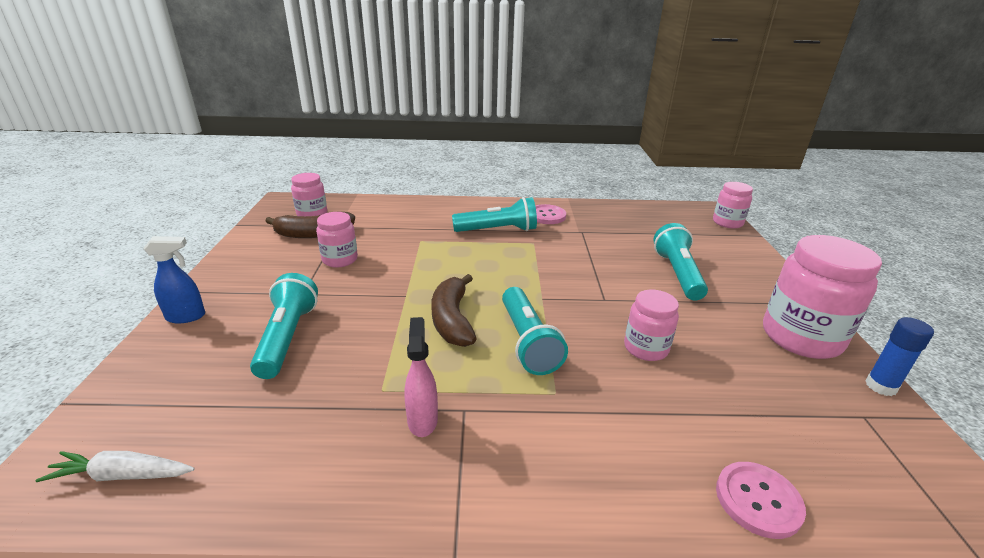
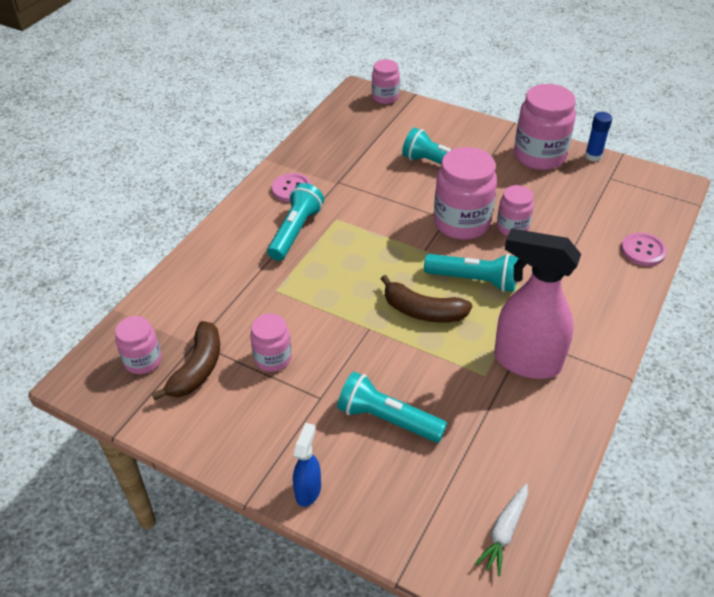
camera: 60 degrees left, 15 degrees up
pink spray bottle [404,317,438,437] -> pink spray bottle [494,228,581,379], size x2.07
none -> pink jar [434,147,497,240]

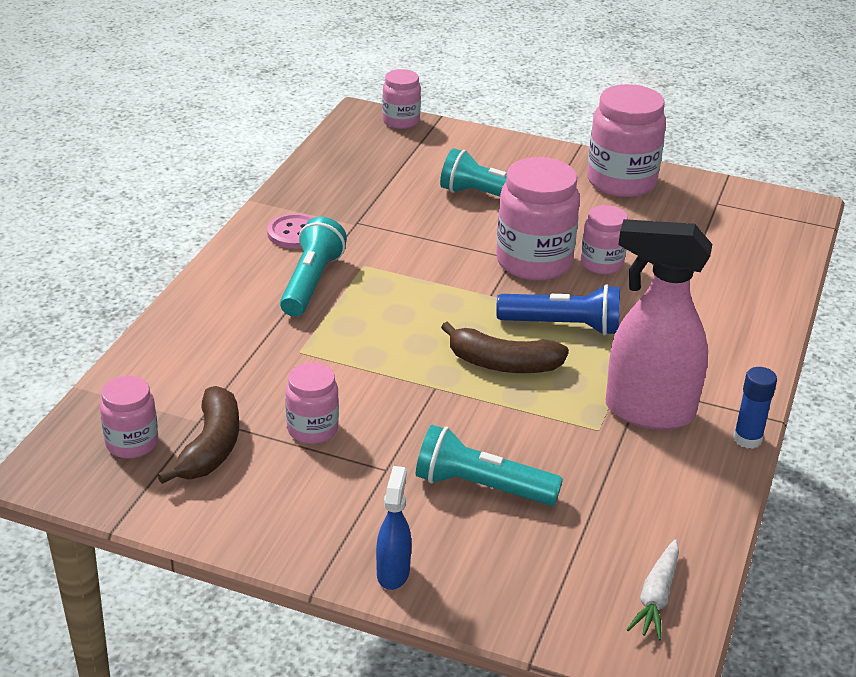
camera: 10 degrees left, 10 degrees down
turquoise flashlight [424,254,519,292] -> blue flashlight [496,284,620,336]
blue glue stick [585,112,612,162] -> blue glue stick moved to [733,367,777,449]
pink button [621,233,667,266] -> none

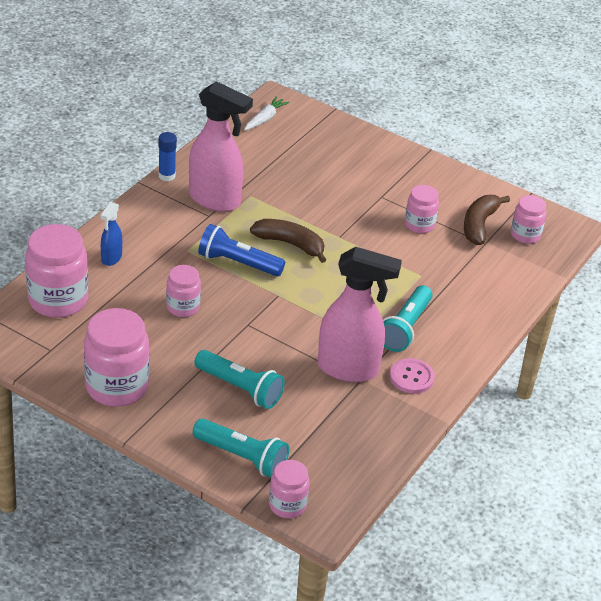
camera: 170 degrees left, 5 degrees up
blue spray bottle [376,466,411,590] -> blue spray bottle moved to [100,202,122,266]
turquoise flashlight [416,425,563,506] -> turquoise flashlight moved to [193,418,289,477]
pink jar [496,157,580,281] -> pink jar moved to [25,224,88,318]
none -> pink spray bottle [318,247,402,382]

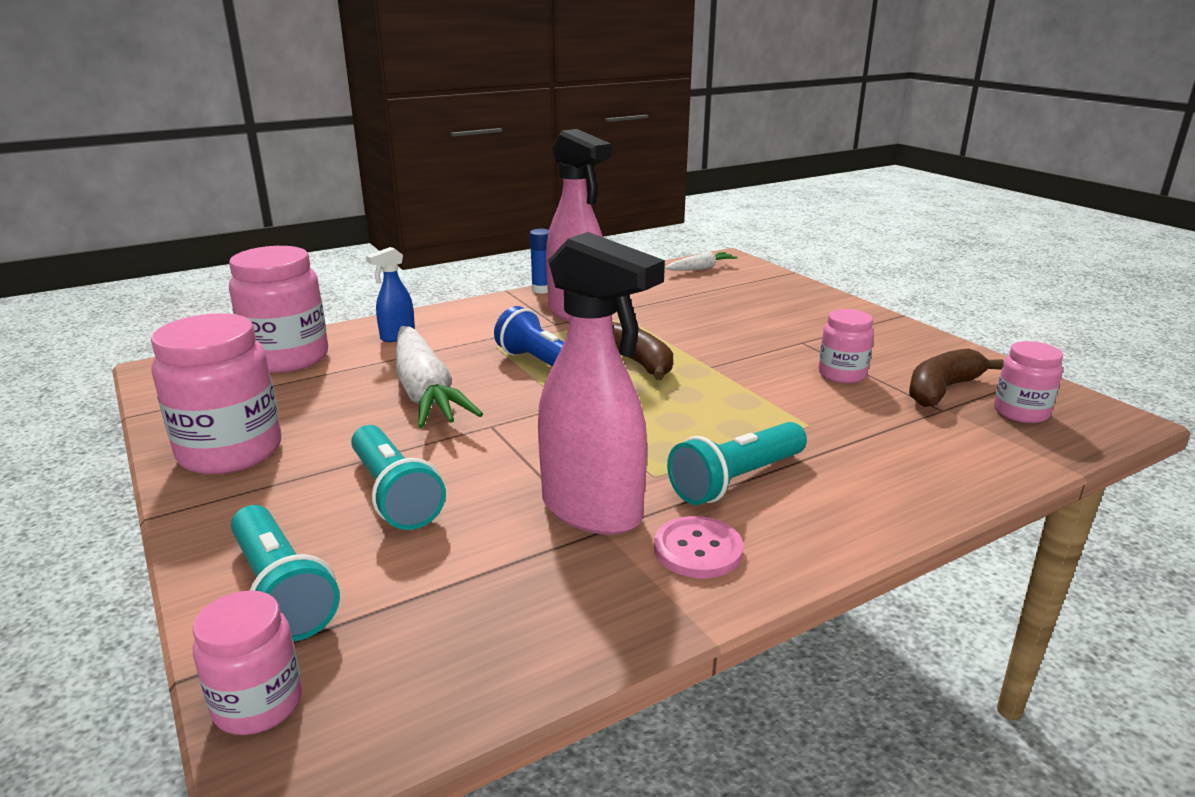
camera: 30 degrees right, 15 degrees down
pink jar [166,265,201,317] -> white carrot [396,326,483,428]

